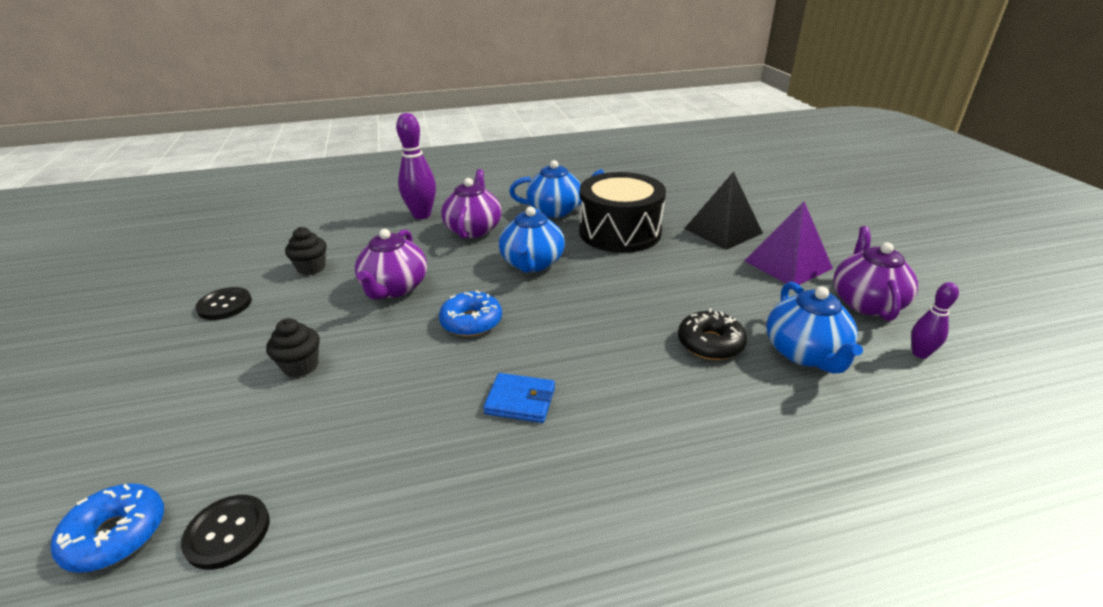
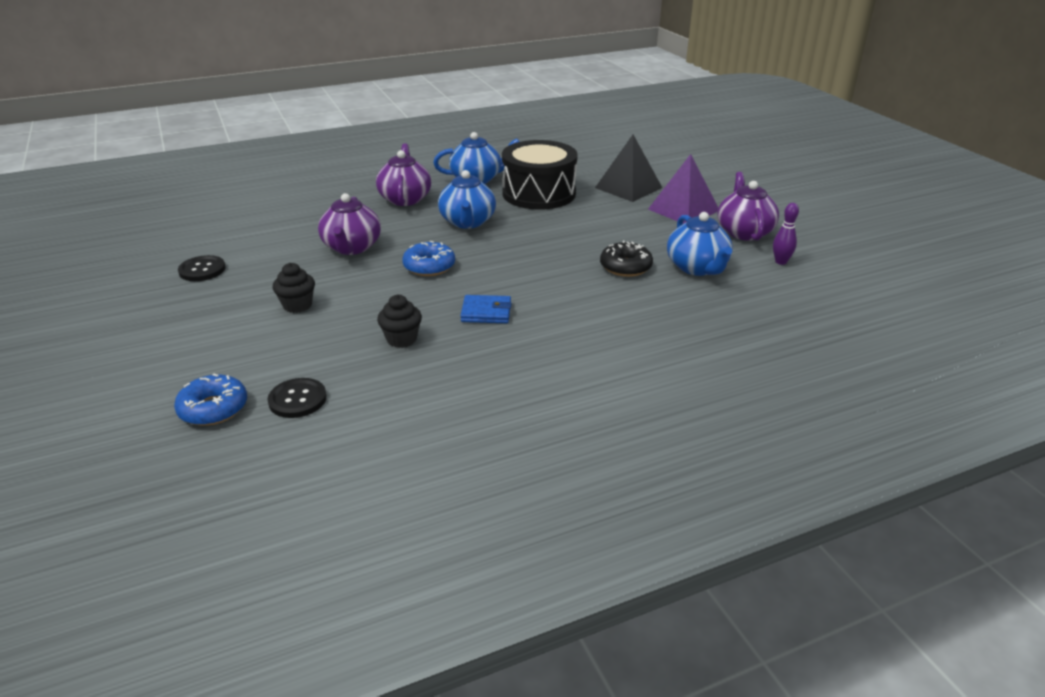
camera: 10 degrees left, 0 degrees up
black cupcake [285,227,327,275] -> black cupcake moved to [377,295,422,348]
purple bowling pin [396,113,436,219] -> none

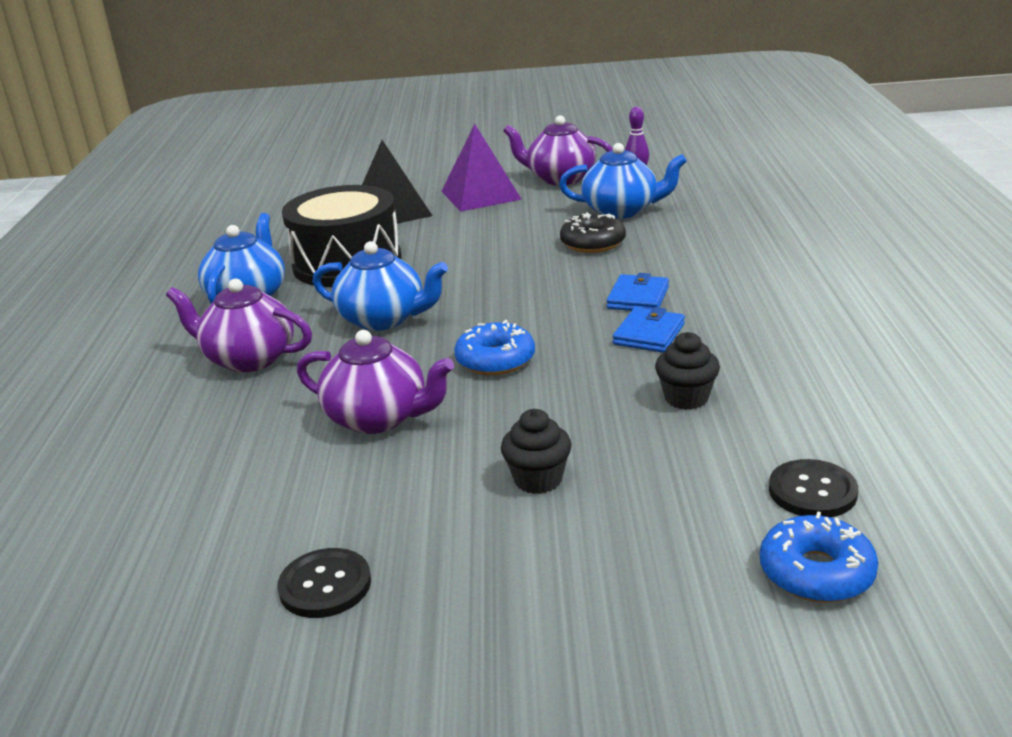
camera: 65 degrees left, 5 degrees down
none -> blue wallet [607,273,669,311]

